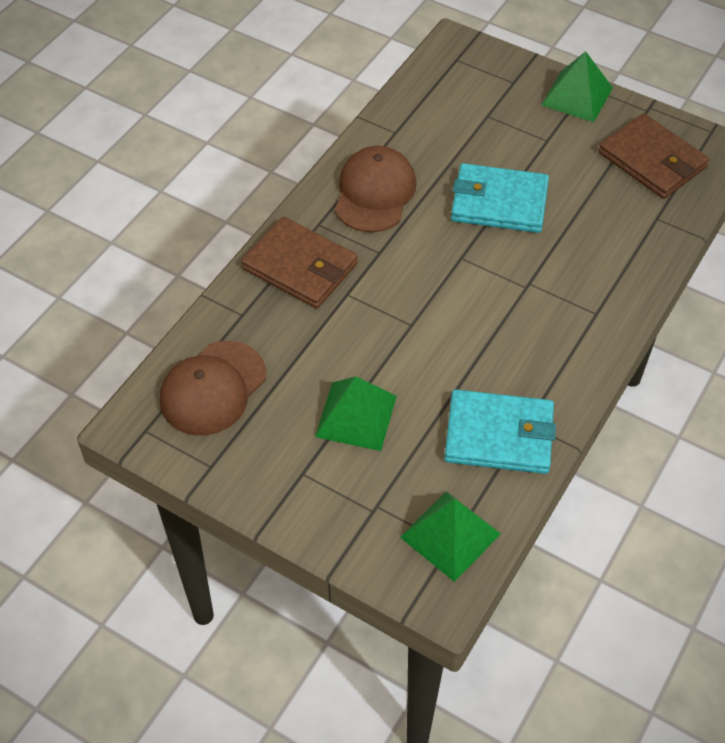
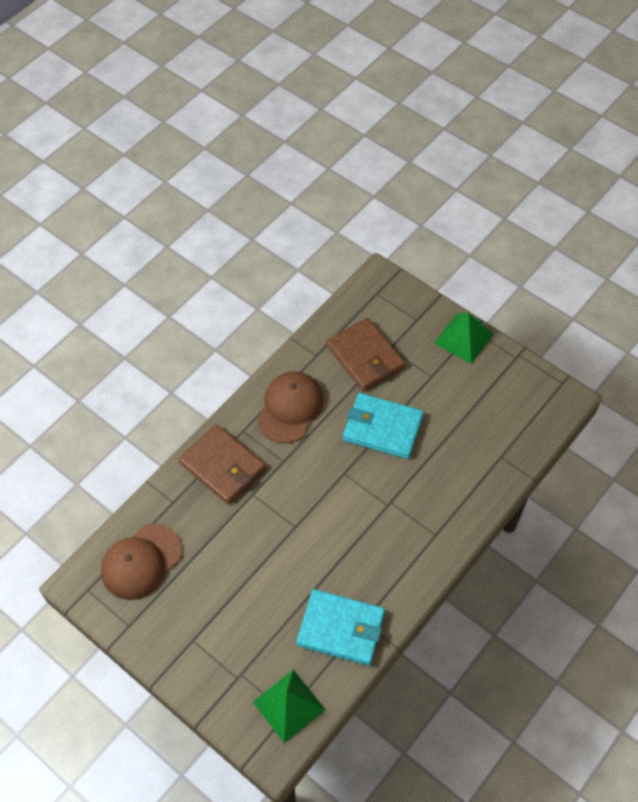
camera: 10 degrees right, 5 degrees up
green pyramid [315,376,397,451] -> none
brown wallet [598,113,709,199] -> brown wallet moved to [327,318,405,391]

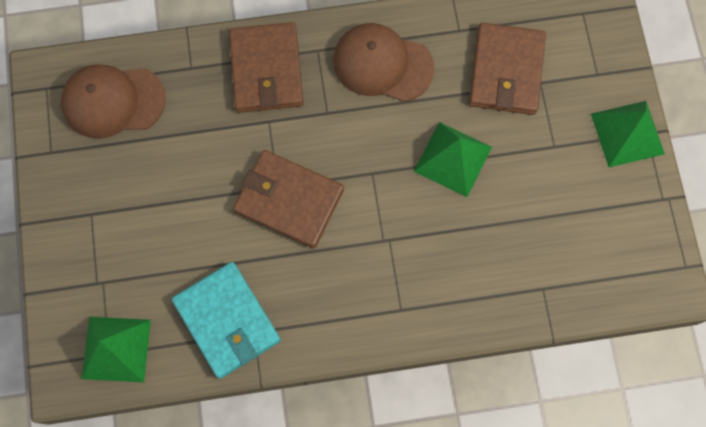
camera: 40 degrees right, 15 degrees up
brown cap [257,371,323,443] -> brown cap turned 135 degrees counterclockwise [333,23,434,102]
turquoise wallet [343,393,424,459] -> green pyramid [414,122,492,197]
none -> brown wallet [233,150,344,249]

